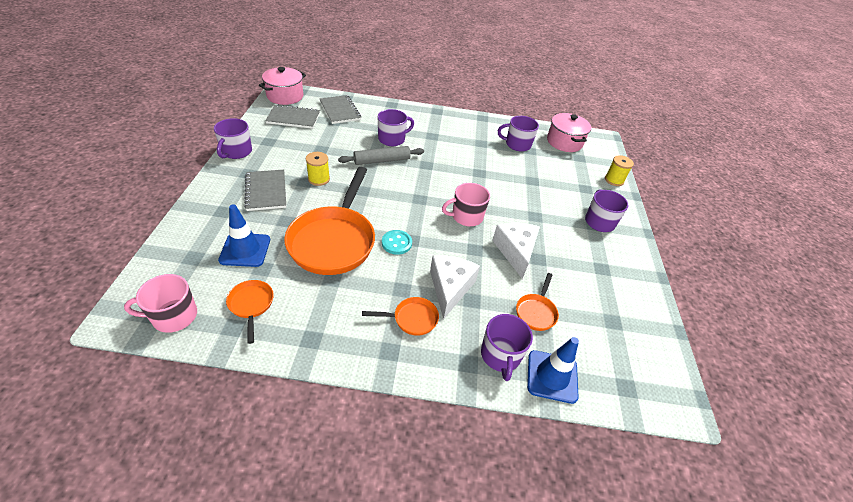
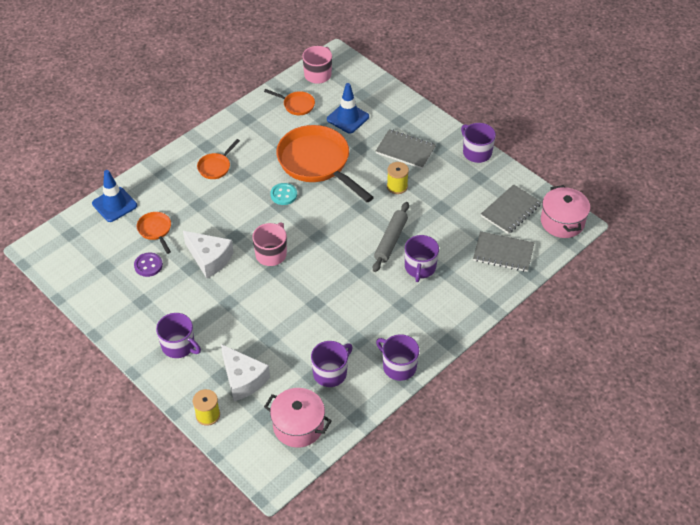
camera: 135 degrees right, 5 degrees up
white cheese [430,255,480,319] -> white cheese moved to [221,344,270,401]
purple mug [481,314,533,381] -> purple mug moved to [376,334,419,381]
none -> purple button [134,252,163,277]

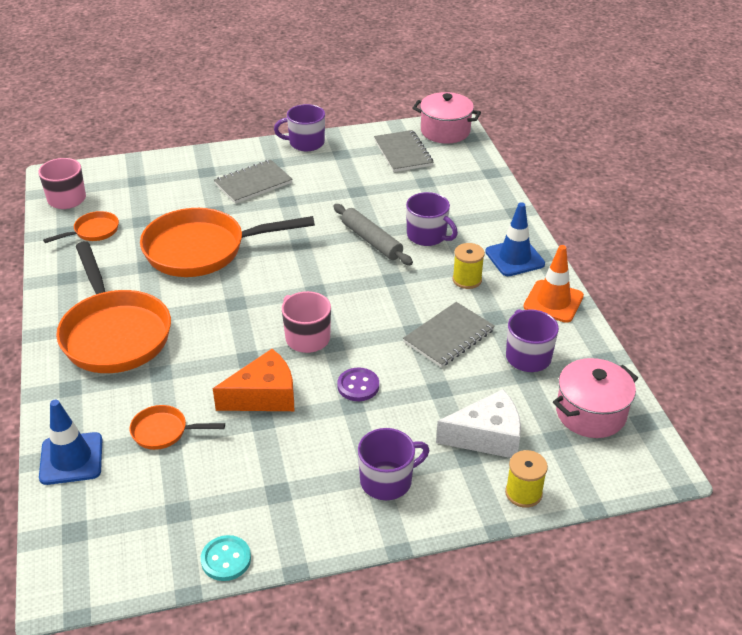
camera: 60 degrees left, 10 degrees down
purple button [134,252,163,277] -> purple button moved to [337,368,379,401]
white cheese [183,231,234,278] -> orange cheese [213,349,294,411]
orange pan [197,139,240,179] -> orange pan [56,241,171,373], size x2.22
turquoise button [270,183,297,205] -> turquoise button moved to [201,535,251,581]
blue traffic cone [327,83,369,134] -> blue traffic cone moved to [485,202,545,276]
purple mug [376,334,419,381] -> orange traffic cone [524,245,584,323]
yellow spool [387,162,409,194] -> yellow spool moved to [453,243,485,289]
grey notebook [473,231,534,272] -> grey notebook moved to [403,302,495,368]

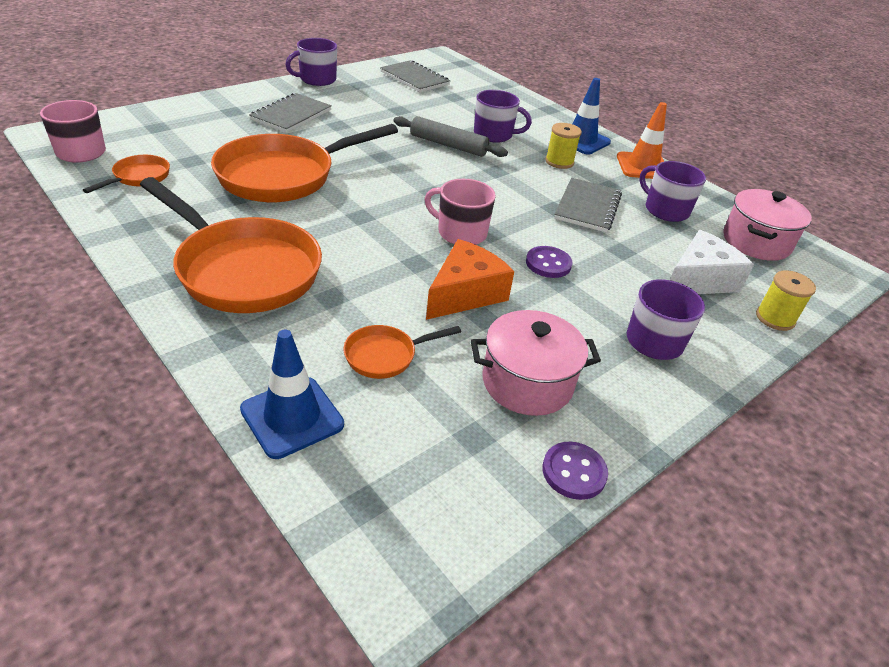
camera: 30 degrees left, 0 degrees up
turquoise button [201,535,251,581] -> purple button [542,442,608,500]
pink pot [413,92,481,144] -> pink pot moved to [471,310,601,416]

